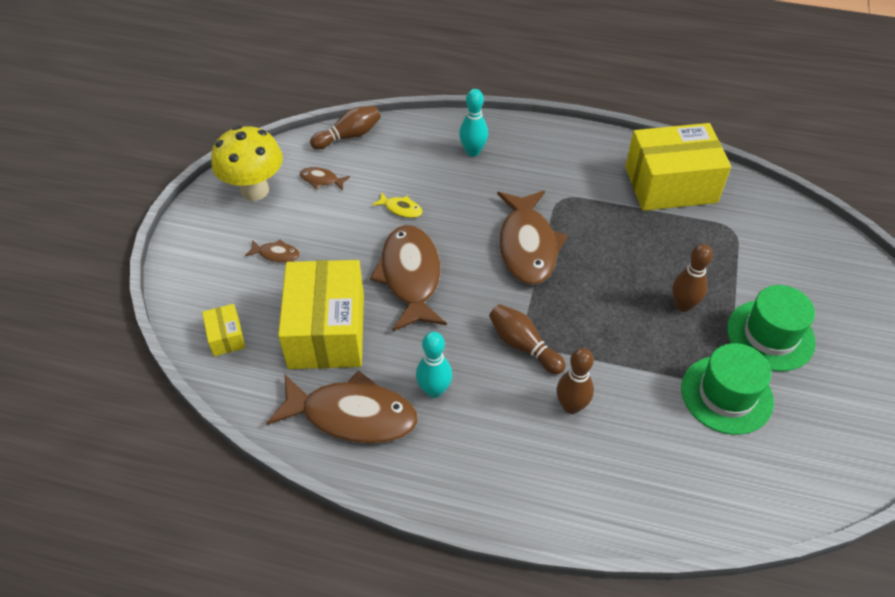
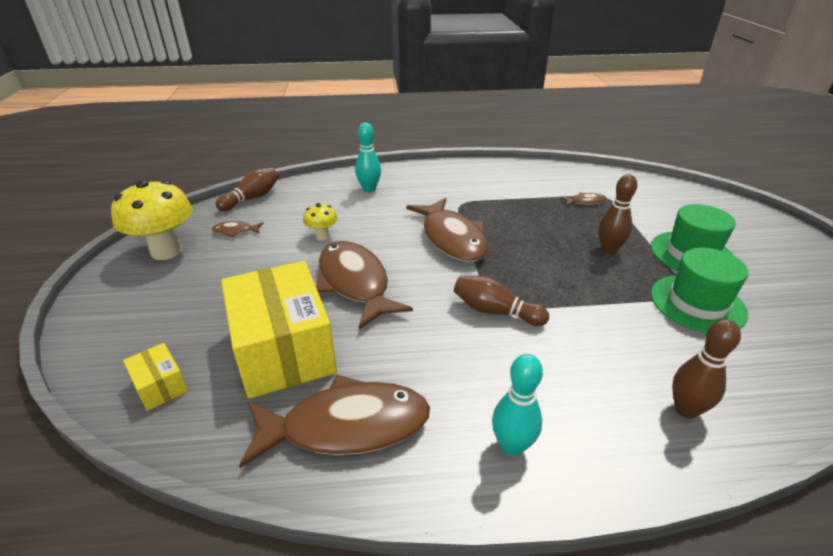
camera: 20 degrees left, 15 degrees down
brown fish [245,239,300,263] -> brown fish moved to [560,192,607,206]
yellow fish [372,192,423,218] -> yellow mushroom [303,203,338,241]
turquoise bowling pin [416,332,452,398] -> turquoise bowling pin moved to [492,354,543,456]
brown bowling pin [556,348,594,414] -> brown bowling pin moved to [672,319,741,419]
yellow box [625,123,731,211] -> none

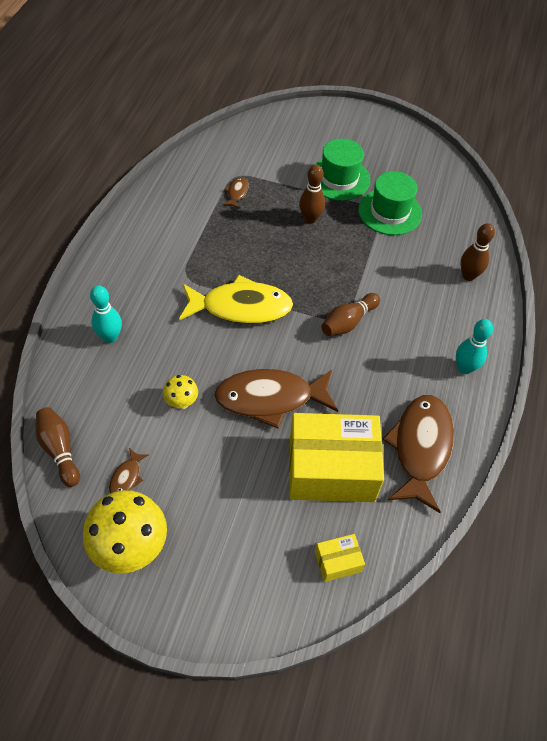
camera: 70 degrees left, 20 degrees up
brown fish [406,198,488,262] -> yellow fish [179,274,293,324]

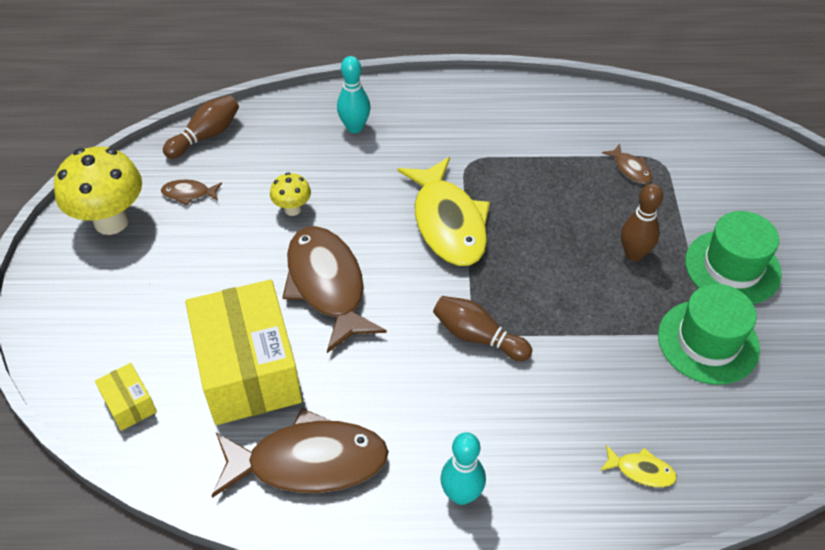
camera: 75 degrees right, 5 degrees down
brown fish [223,177,249,209] -> brown fish turned 60 degrees clockwise [602,144,652,184]
brown bowling pin [460,223,495,281] -> yellow fish [600,445,677,487]

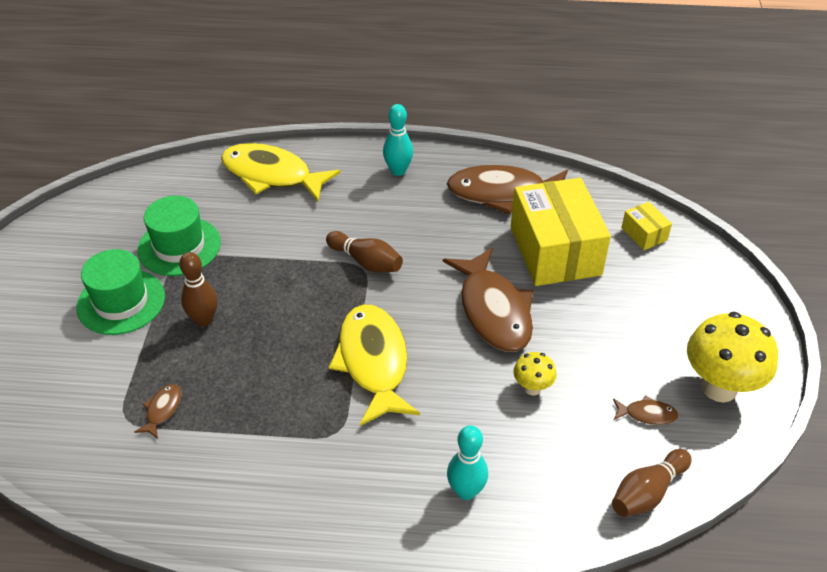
camera: 175 degrees left, 5 degrees down
yellow fish [600,445,677,487] -> yellow fish [221,143,341,202], size x2.36
brown fish [602,144,652,184] -> brown fish turned 45 degrees clockwise [134,384,181,439]

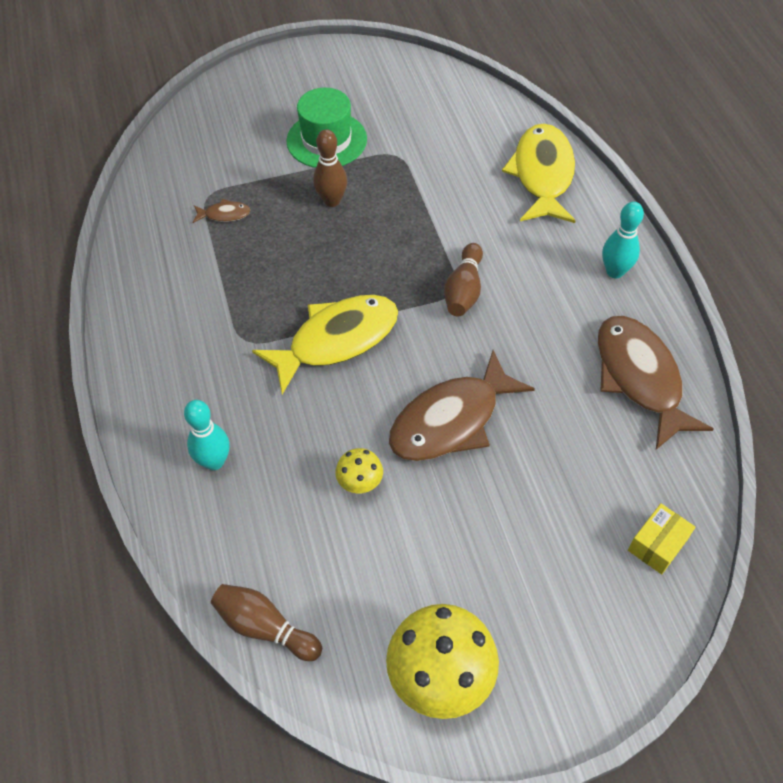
camera: 70 degrees right, 10 degrees up
green hat [138,196,221,276] -> none
yellow box [511,178,611,286] -> none
brown fish [613,395,679,425] -> none

